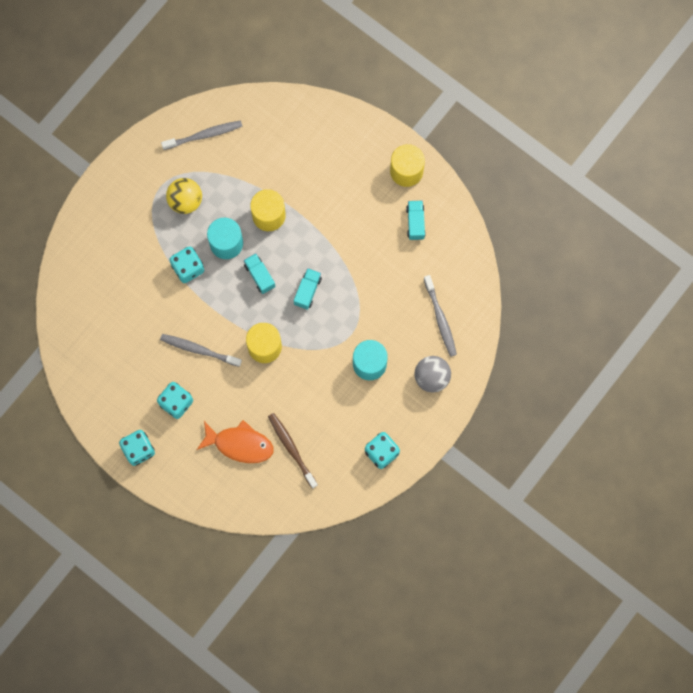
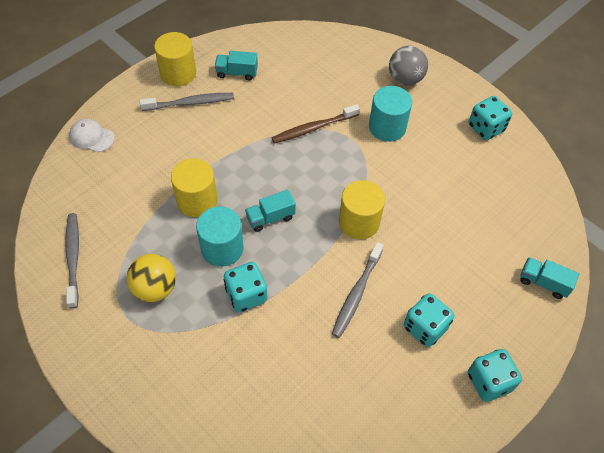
camera: 85 degrees left, 20 degrees down
orange fish [197,420,274,463] -> none
brown toothbrush [268,413,318,489] -> brown toothbrush moved to [272,104,360,143]
turquoise truck [294,268,322,310] -> turquoise truck moved to [520,257,579,299]
grey toothbrush [424,275,457,357] -> grey toothbrush moved to [140,93,234,111]
none -> white cap [69,119,115,152]

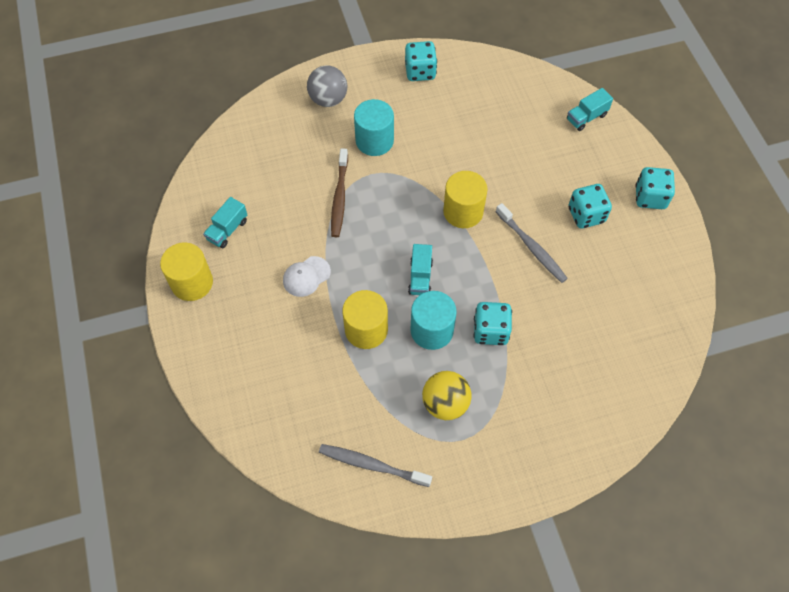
camera: 60 degrees left, 5 degrees up
white cap [69,119,115,152] -> white cap moved to [283,256,331,297]
grey toothbrush [140,93,234,111] -> none

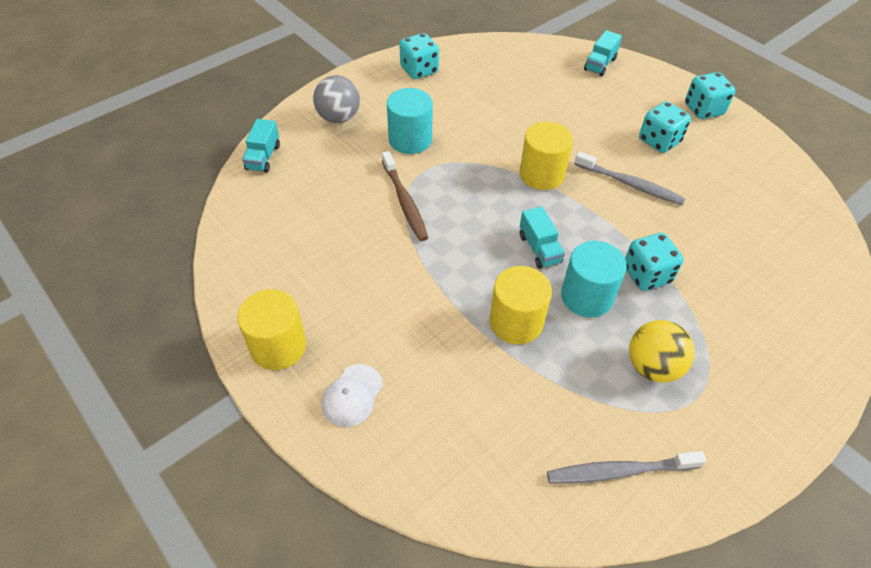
camera: 25 degrees left, 10 degrees down
turquoise truck [203,197,247,248] -> turquoise truck moved to [242,119,280,173]
white cap [283,256,331,297] -> white cap moved to [322,364,383,427]

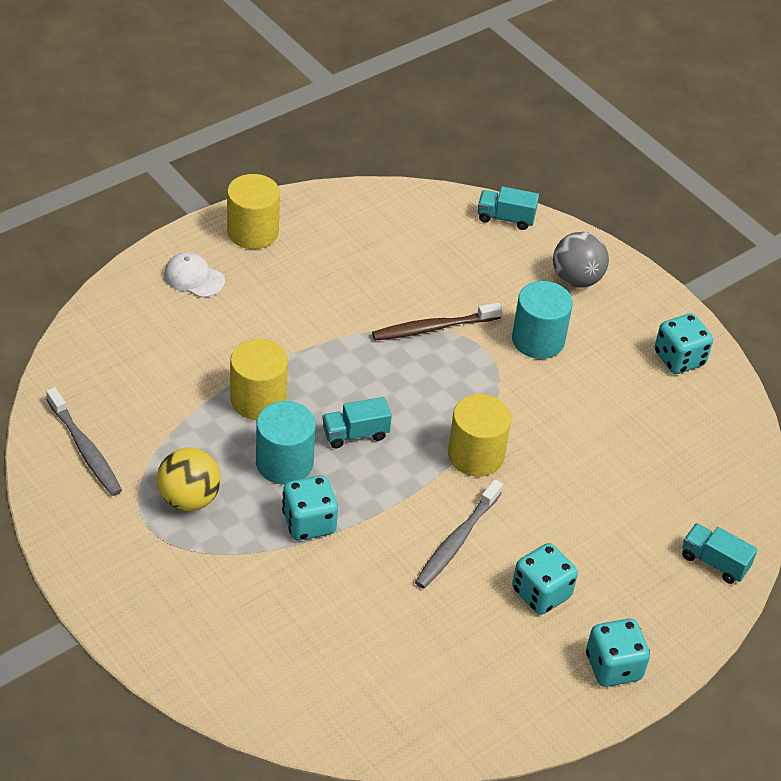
camera: 90 degrees right, 5 degrees down
grey toothbrush [547,451,706,484] -> grey toothbrush turned 150 degrees clockwise [46,387,122,496]

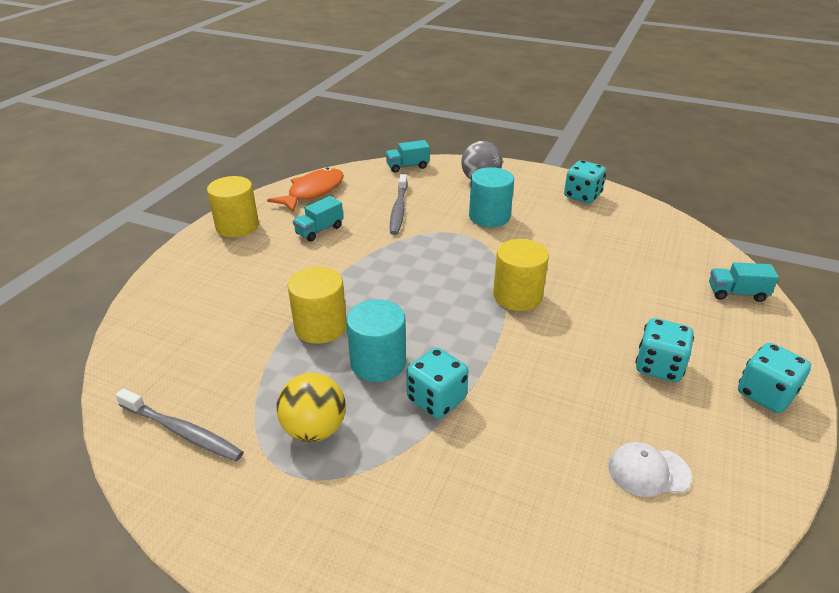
camera: 25 degrees left, 10 degrees down
white cap [164,252,225,297] -> white cap moved to [608,442,692,497]
turquoise truck [322,397,392,449] -> turquoise truck moved to [293,196,343,242]
brown toothbrush [372,303,502,340] -> none
grey toothbrush [415,479,503,589] -> grey toothbrush moved to [390,174,408,235]
none -> orange fish [267,168,344,212]

